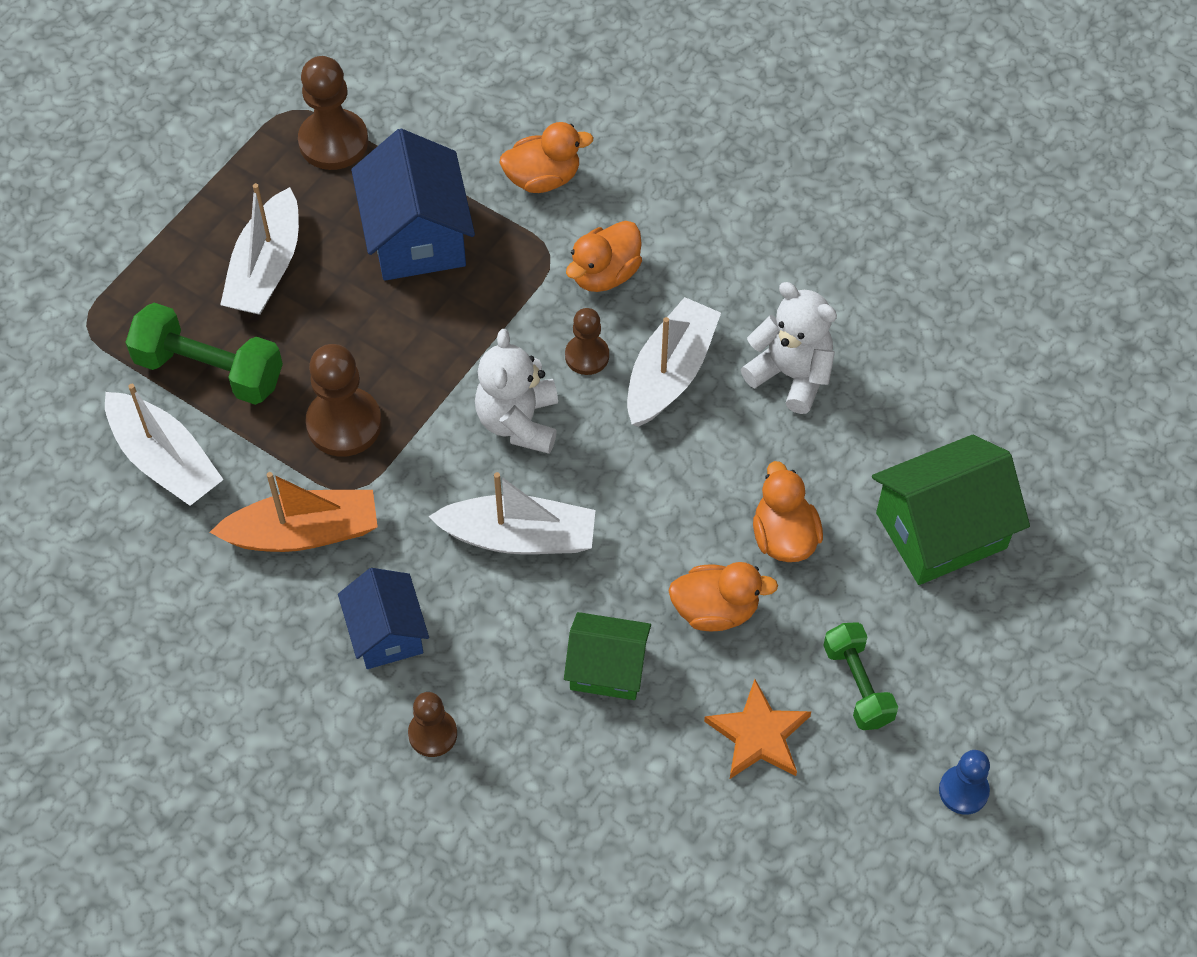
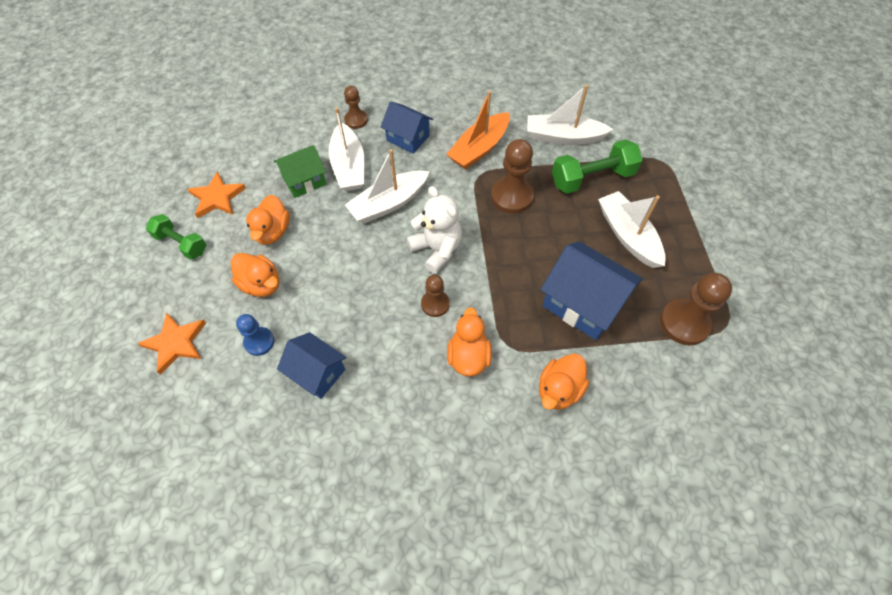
camera: 140 degrees right, 0 degrees up
white boat [627,297,721,427] -> white boat moved to [329,107,364,191]
orange duck [668,562,778,631] -> orange duck turned 45 degrees counterclockwise [246,195,290,245]
white teddy bear [741,282,837,414] -> blue house [277,332,347,399]
green house [872,435,1030,585] -> orange star [137,312,206,375]
blue pawn [939,750,990,815] -> blue pawn moved to [236,314,274,356]

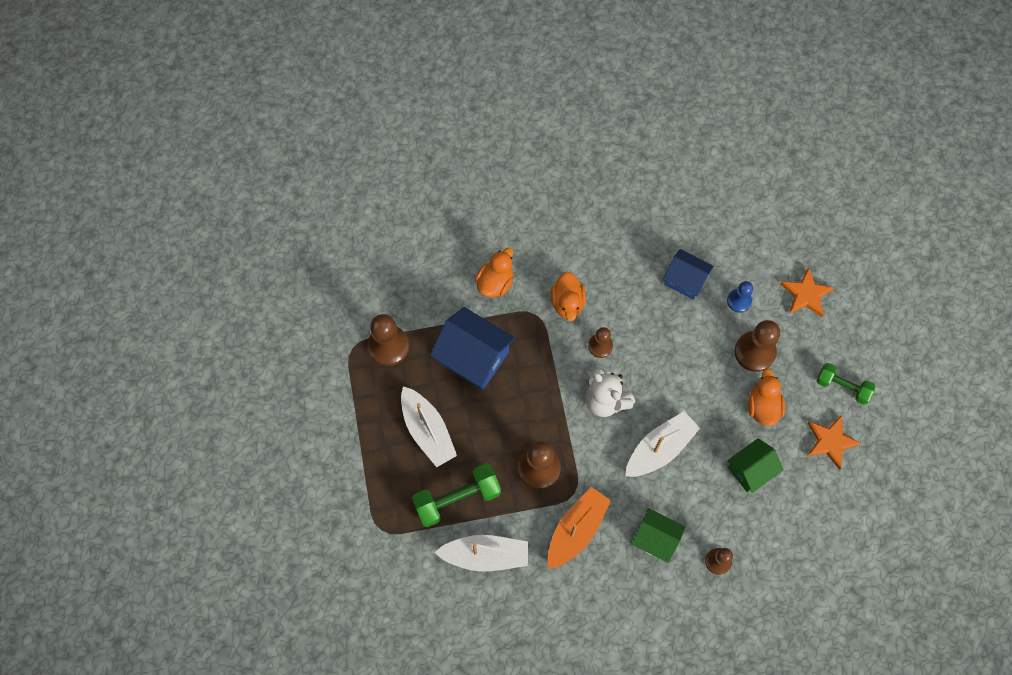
camera: 175 degrees right, 10 degrees up
orange duck [231,253,280,297] -> brown pawn [734,320,780,372]
white boat [329,107,364,191] -> none
blue house [381,101,433,154] -> green house [631,508,685,563]

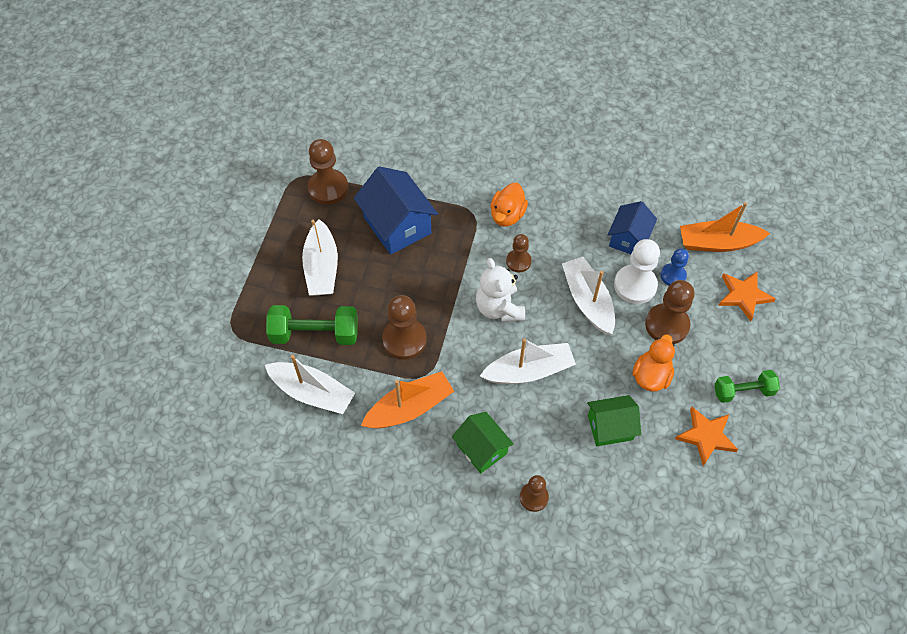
camera: 25 degrees right, 10 degrees down
orange duck [475,247,513,297] -> none
blue house [663,249,714,300] -> blue house turned 60 degrees clockwise [608,201,657,254]
green dumbbell [817,363,876,405] -> green dumbbell turned 60 degrees counterclockwise [714,370,780,403]
none -> white boat [562,257,615,335]
none -> white pawn [614,239,660,304]
none -> orange boat [680,202,770,252]

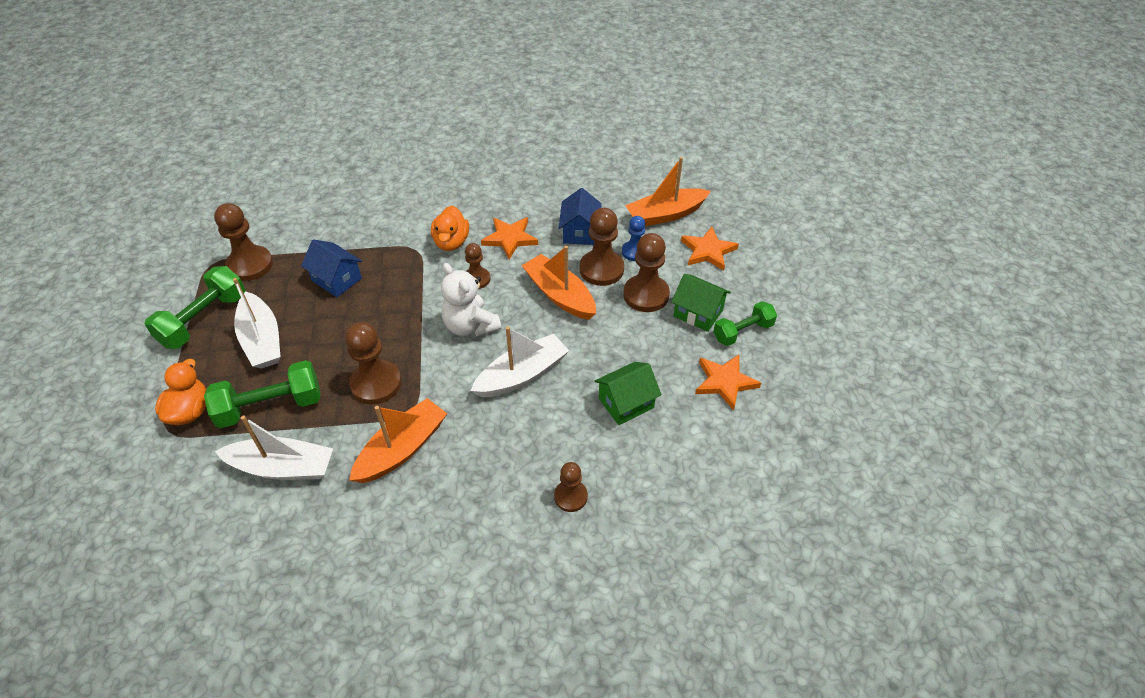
camera: 20 degrees left, 10 degrees down
blue house [354,167,438,255] -> blue house [301,239,362,297], size x0.63
green house [452,412,514,474] -> green house moved to [671,274,731,332]
white boat [562,257,615,335] -> orange boat [522,246,596,320]
white pawn [614,239,660,304] -> brown pawn [580,208,624,286]
orange duck [632,334,675,392] -> orange duck moved to [155,359,206,425]
none -> green dumbbell [145,266,245,349]
none -> orange star [481,217,538,259]

